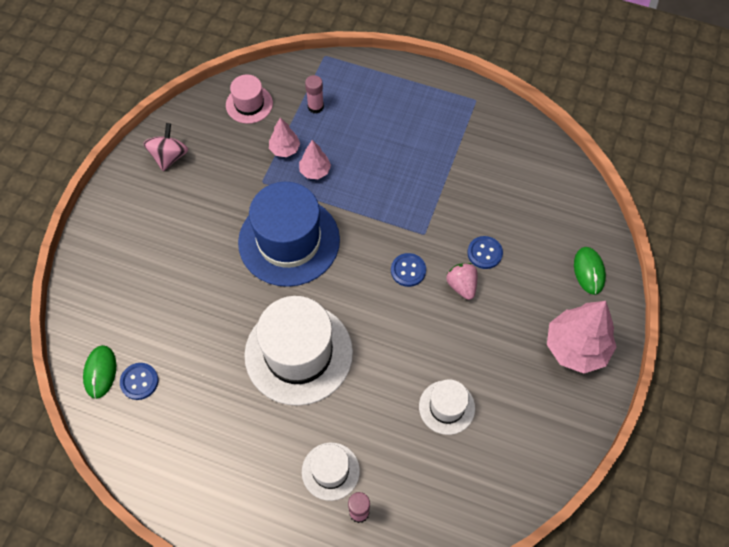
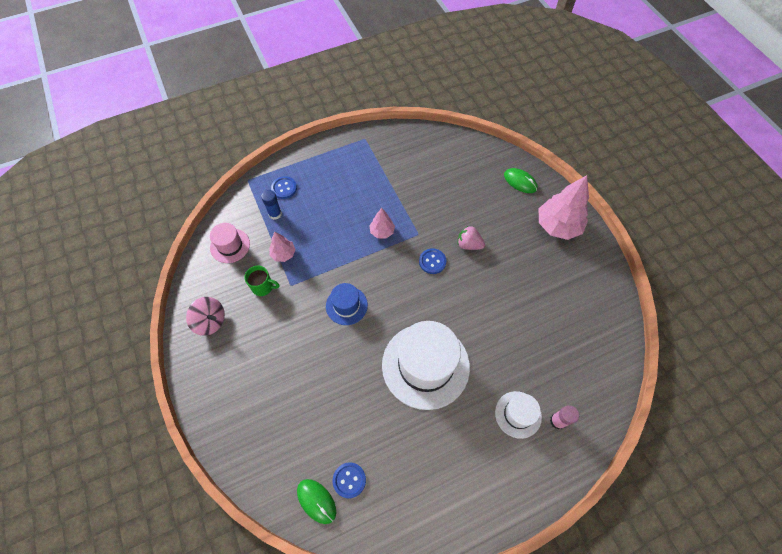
camera: 45 degrees left, 0 degrees up
pink spinning top [143,123,188,171] -> pink spinning top turned 150 degrees clockwise [186,297,225,336]
blue hat [238,182,340,287] -> blue hat [326,283,368,325], size x0.51
pink tree [299,140,331,179] -> pink tree moved to [369,208,395,239]
pink glue stick [305,75,324,114] -> blue glue stick [261,190,282,220]
white hat [419,379,475,435] -> none
blue button [467,236,503,269] -> blue button moved to [271,176,297,199]
none -> green mug [244,265,280,296]

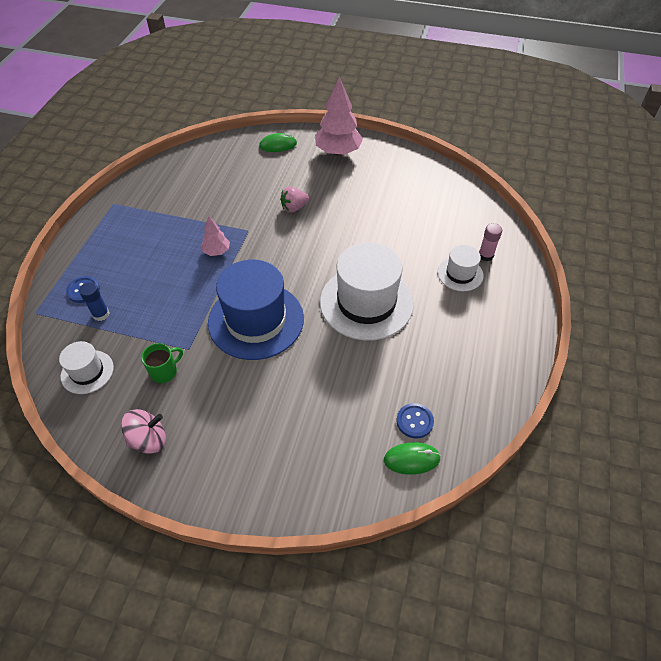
camera: 50 degrees left, 10 degrees down
pink hat [210,223,250,263] -> white hat [59,341,114,394]
pink tree [270,231,296,262] -> none
blue hat [326,283,368,325] -> blue hat [208,260,304,360], size x1.98
blue button [419,248,446,274] -> none

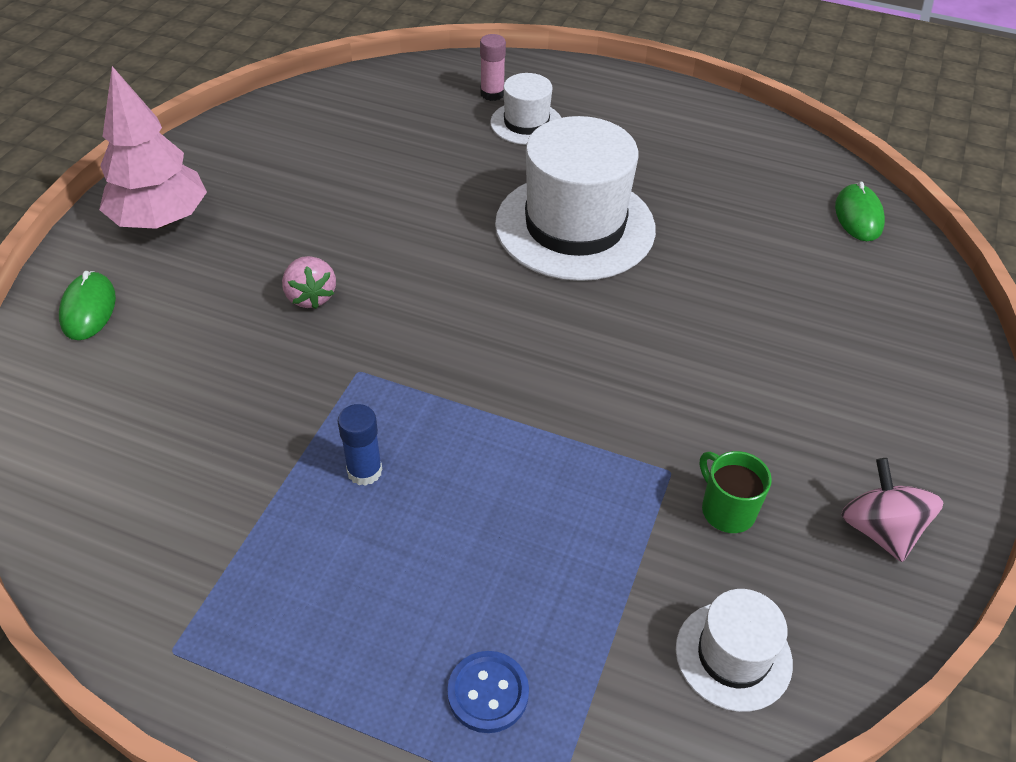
camera: 85 degrees left, 5 degrees down
blue glue stick [79,282,109,321] -> blue glue stick moved to [337,404,382,486]
pink tree [201,216,230,256] -> none
blue hat [208,260,304,360] -> none
blue button [396,403,434,438] -> none

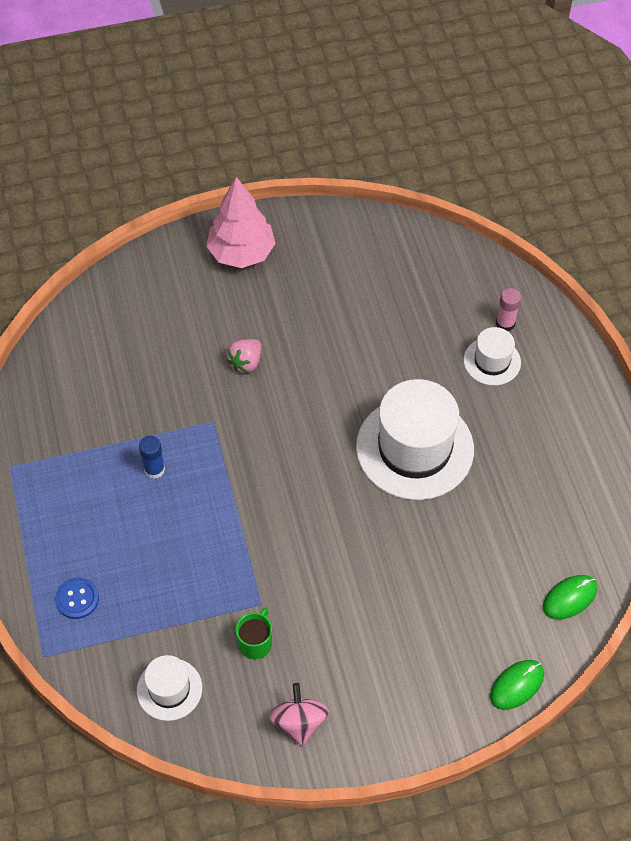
camera: 55 degrees right, 10 degrees up
green mouse [59,271,116,340] -> green mouse moved to [490,660,544,710]
pink spinning top [841,458,943,562] -> pink spinning top turned 45 degrees counterclockwise [269,683,329,746]

